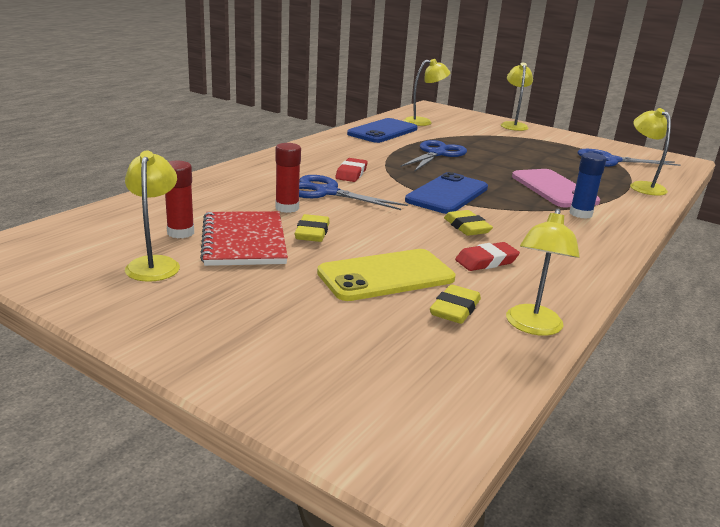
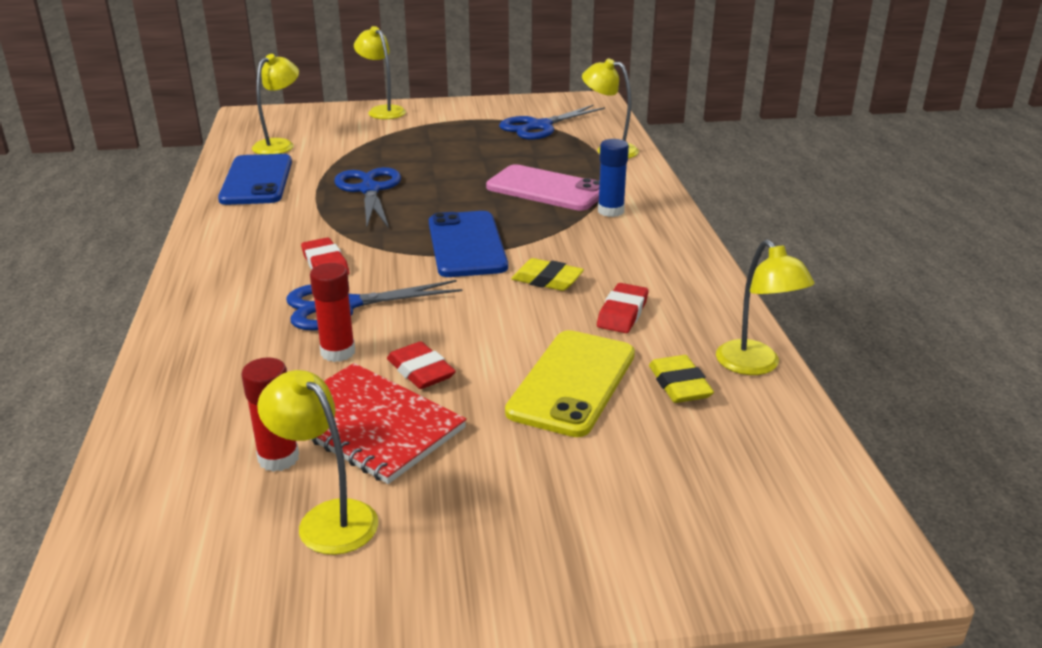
camera: 40 degrees left, 5 degrees up
yellow eraser [295,214,330,242] -> red eraser [387,341,456,389]

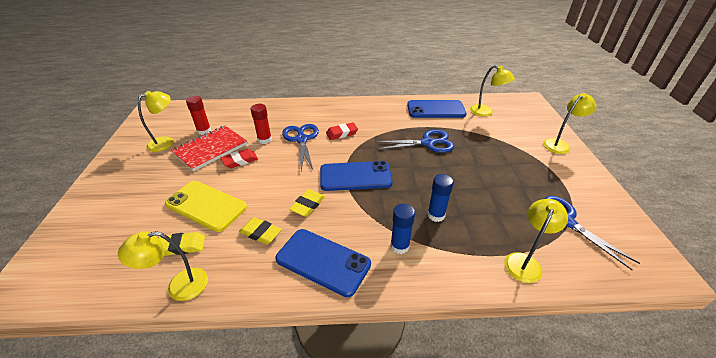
camera: 95 degrees right, 10 degrees up
pink phone [486,164,600,211] -> blue glue stick [427,174,454,222]
red eraser [597,283,648,333] -> yellow eraser [239,217,282,244]
none -> blue phone [275,229,371,297]

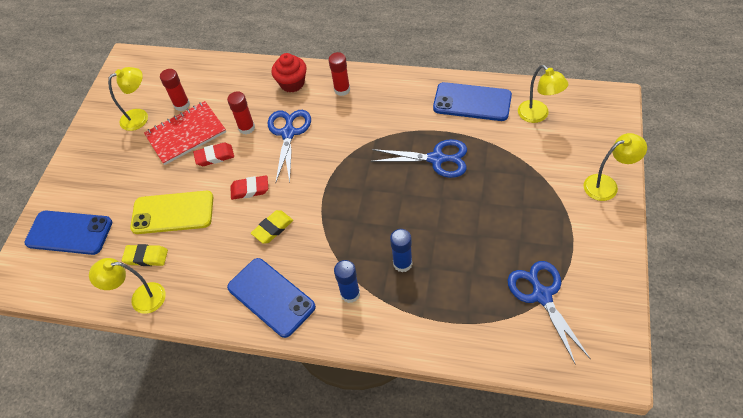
camera: 20 degrees right, 15 degrees up
yellow phone [165,181,247,232] -> yellow phone turned 45 degrees counterclockwise [130,191,213,234]
yellow eraser [239,217,282,244] -> none
blue phone [320,161,393,191] -> blue phone moved to [24,211,112,255]
red eraser [326,122,358,140] -> red eraser moved to [230,175,268,200]
yellow lamp [504,199,568,283] -> none
none -> red cupcake [271,53,307,92]
none -> red glue stick [329,52,350,96]

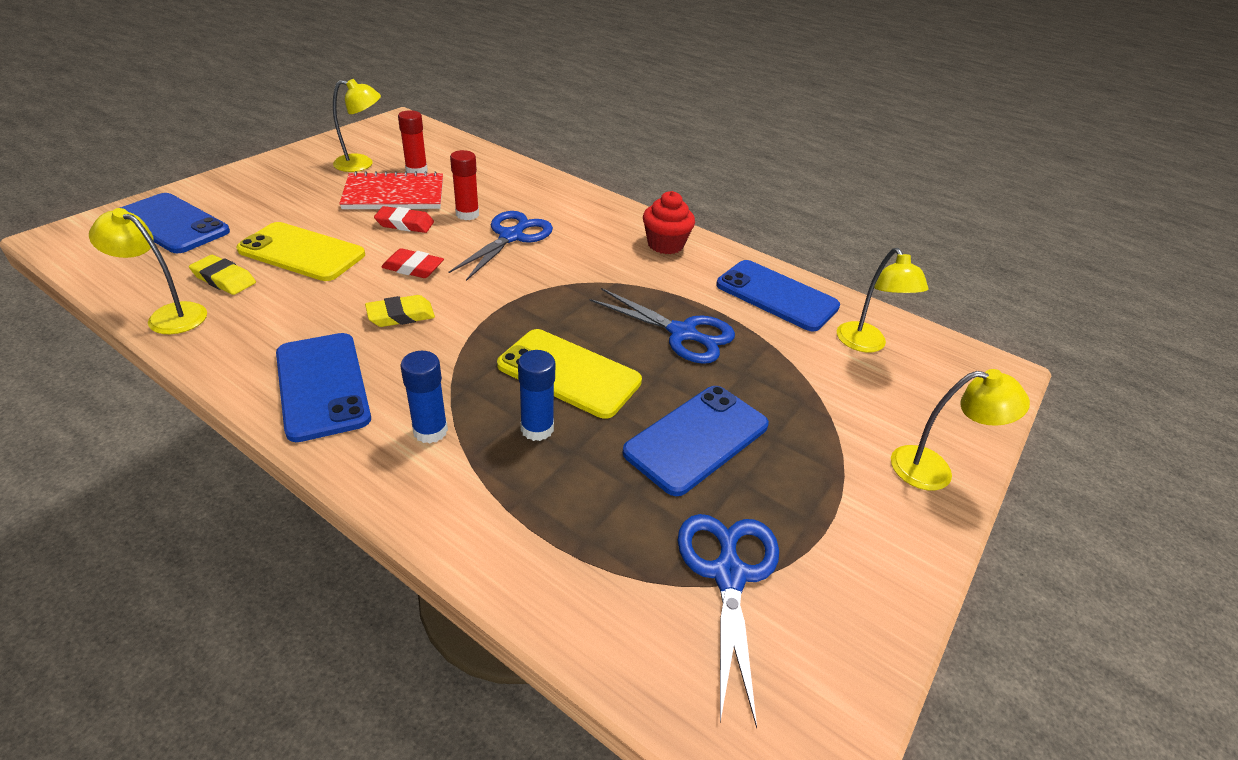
camera: 15 degrees right, 15 degrees down
red cupcake [271,53,307,92] -> red cupcake moved to [643,191,695,254]
red glue stick [329,52,350,96] -> none
none -> yellow phone [497,329,642,419]
none -> blue phone [622,386,769,496]

